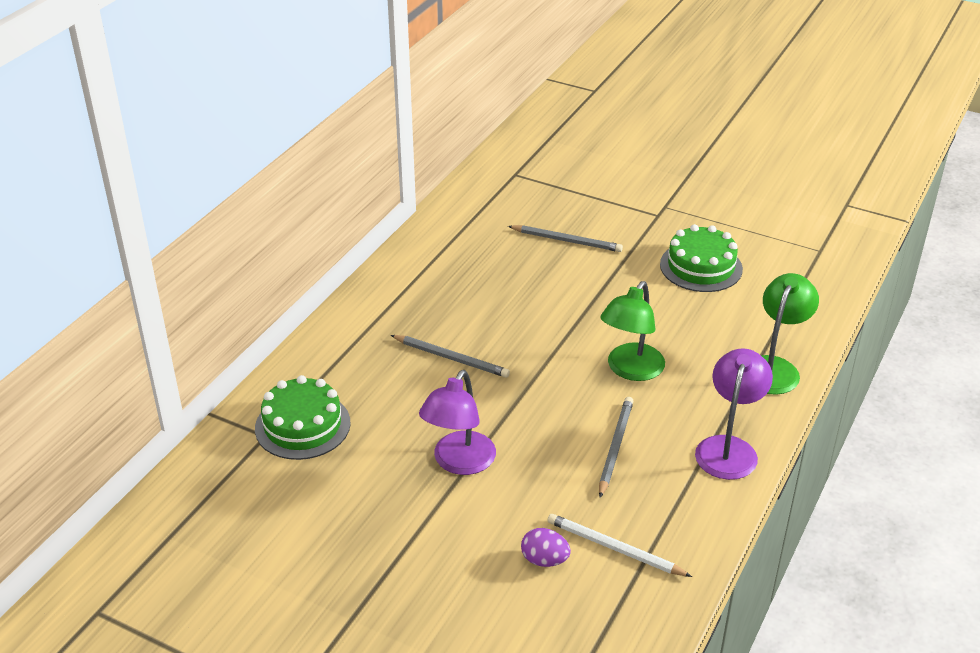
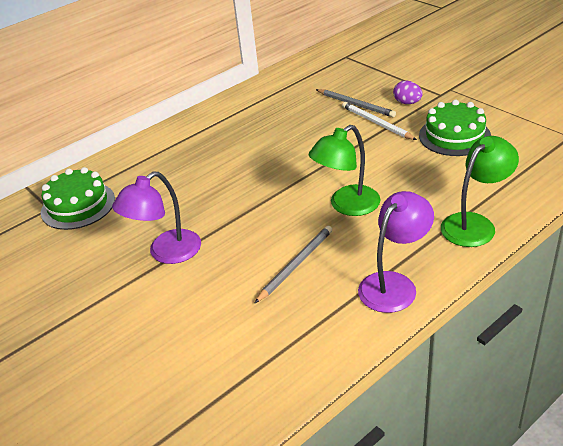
camera: 25 degrees right, 0 degrees up
grey pencil [391,335,510,378] -> none
purple egg [521,528,571,567] -> purple egg moved to [393,81,423,104]
white pencil [548,514,692,577] -> white pencil moved to [342,102,417,140]

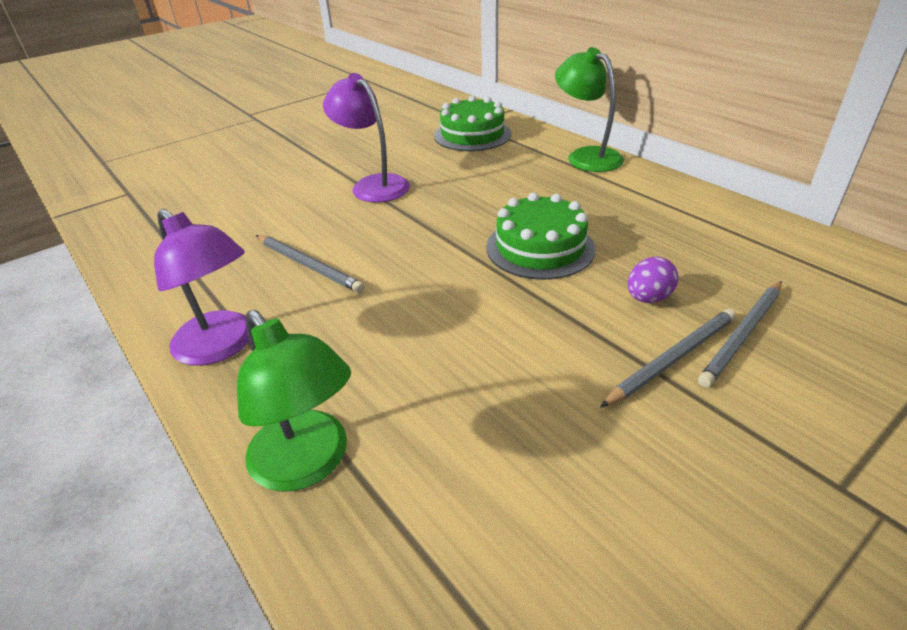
camera: 90 degrees right, 0 degrees up
green lamp [309,125,381,216] -> green lamp moved to [555,47,624,172]
white pencil [342,102,417,140] -> grey pencil [600,309,736,407]
purple egg [393,81,423,104] -> purple egg moved to [628,257,678,303]
green cake [419,100,491,156] -> green cake moved to [486,193,595,280]

